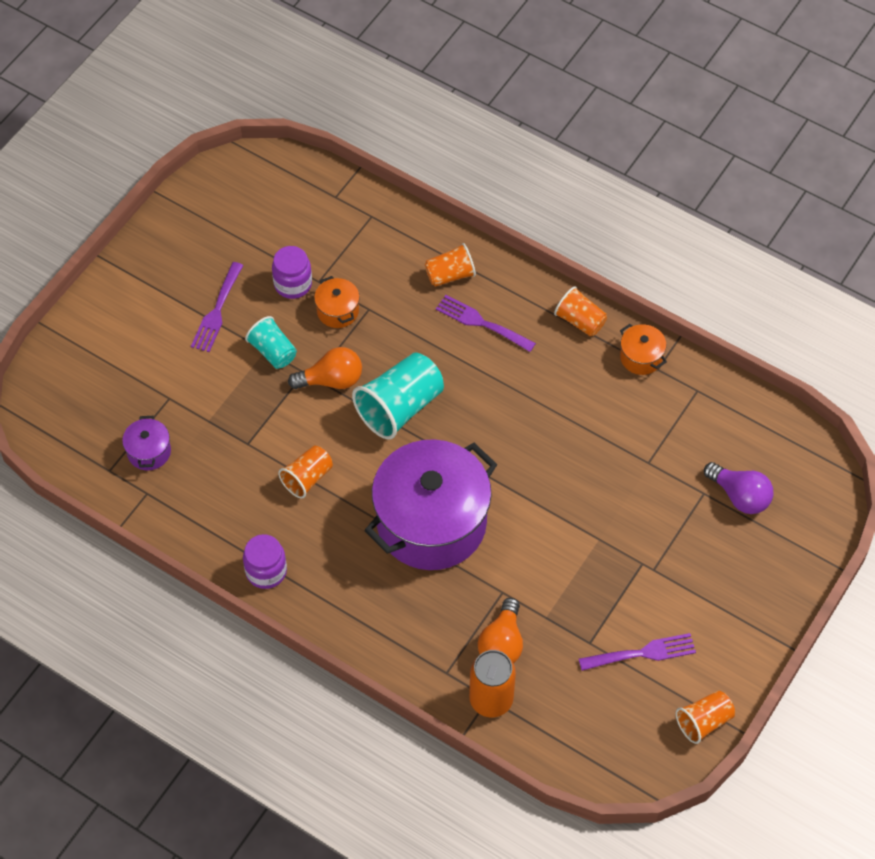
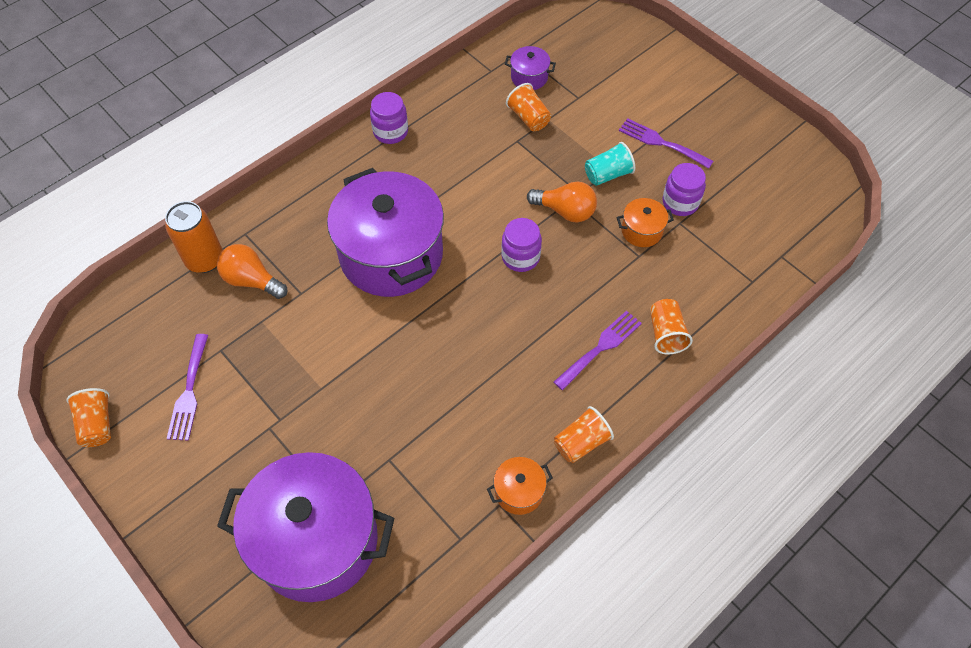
camera: 105 degrees right, 0 degrees up
orange cup [278,445,333,498] -> orange cup moved to [506,83,551,131]
orange light bulb [288,347,362,389] -> orange light bulb turned 75 degrees counterclockwise [527,182,597,223]
turquoise cup [352,352,444,439] -> purple jar [501,218,542,272]
purple light bulb [704,462,774,514] -> purple pot [217,452,394,602]

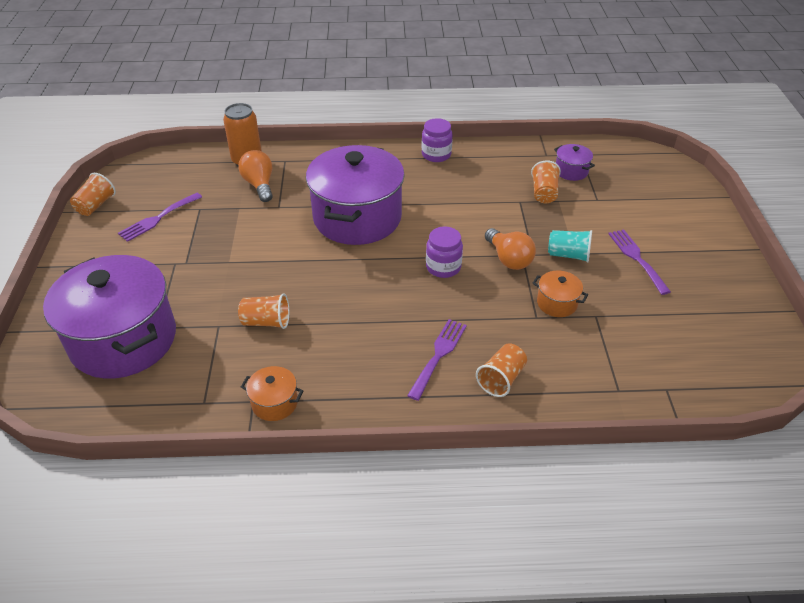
camera: 40 degrees right, 15 degrees down
purple fork [554,311,642,390] -> purple fork turned 60 degrees counterclockwise [407,319,467,401]
orange cup [554,406,614,463] -> orange cup moved to [238,293,289,329]
purple jar [662,163,706,216] -> none

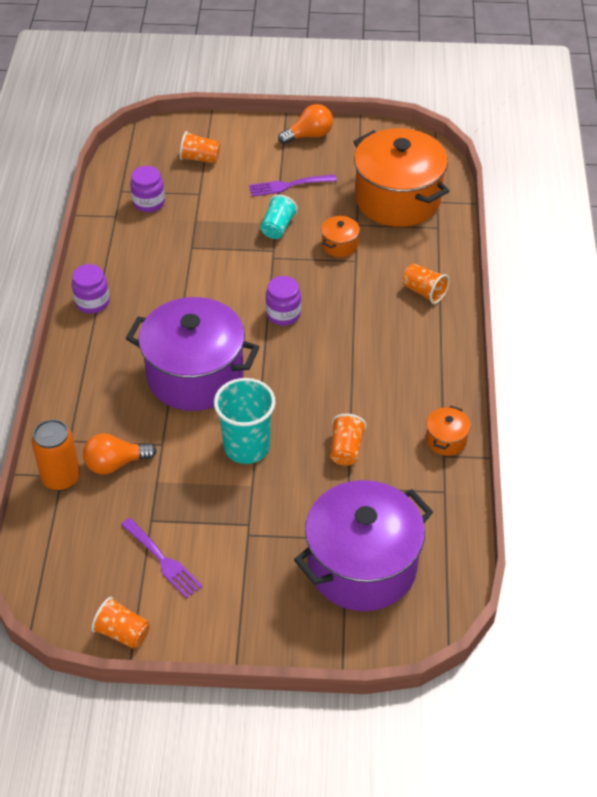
camera: 85 degrees left, 5 degrees up
purple fork [407,319,467,401] -> none
orange light bulb [485,228,536,270] -> orange light bulb moved to [278,104,333,144]
orange cup [531,160,561,203] -> orange cup moved to [180,131,220,164]
purple pot [554,144,595,181] -> purple jar [130,166,165,212]
none -> turquoise cup [214,378,276,464]
none -> orange pot [353,128,449,227]

